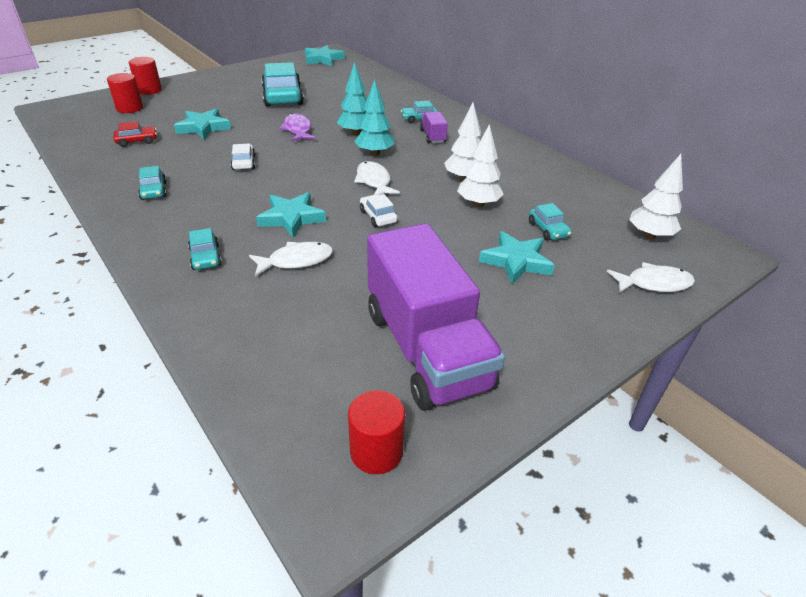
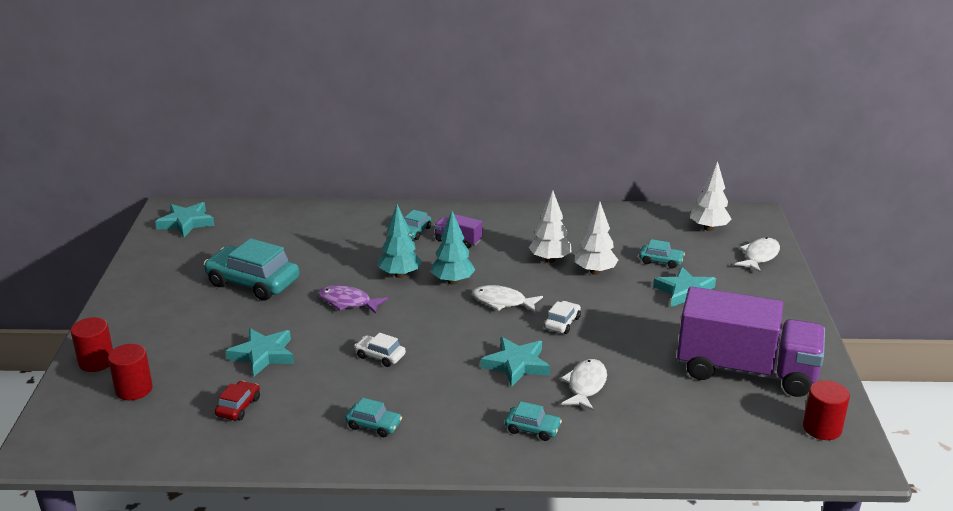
camera: 50 degrees left, 10 degrees down
white car [360,194,398,227] -> white car turned 105 degrees clockwise [544,301,581,334]

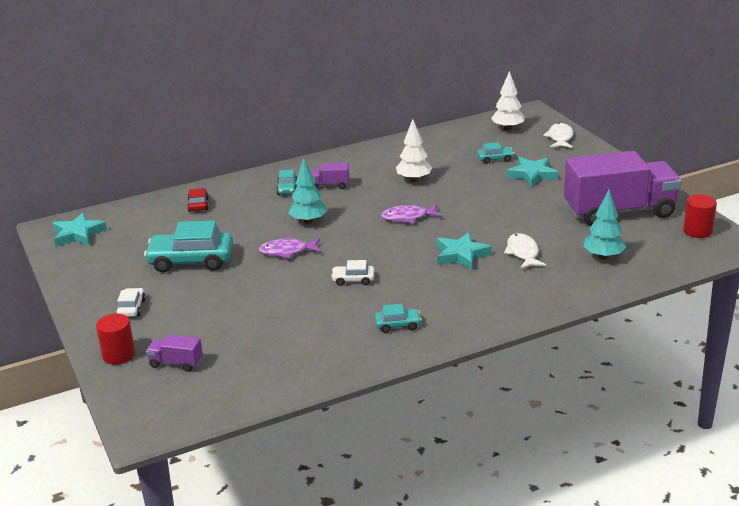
camera: 25 degrees left, 0 degrees up
red cylinder [108,344,153,400] -> purple truck [146,335,203,372]
red car [215,381,260,420] -> red car moved to [187,188,209,212]
turquoise star [226,328,294,376] -> none
turquoise tree [431,211,475,285] -> turquoise tree moved to [583,190,626,260]
white fish [472,285,543,312] -> purple fish [381,204,442,224]
turquoise car [505,401,562,441] -> none
white car [544,301,581,334] -> white car moved to [116,288,146,317]
white tree [575,202,618,275] -> none

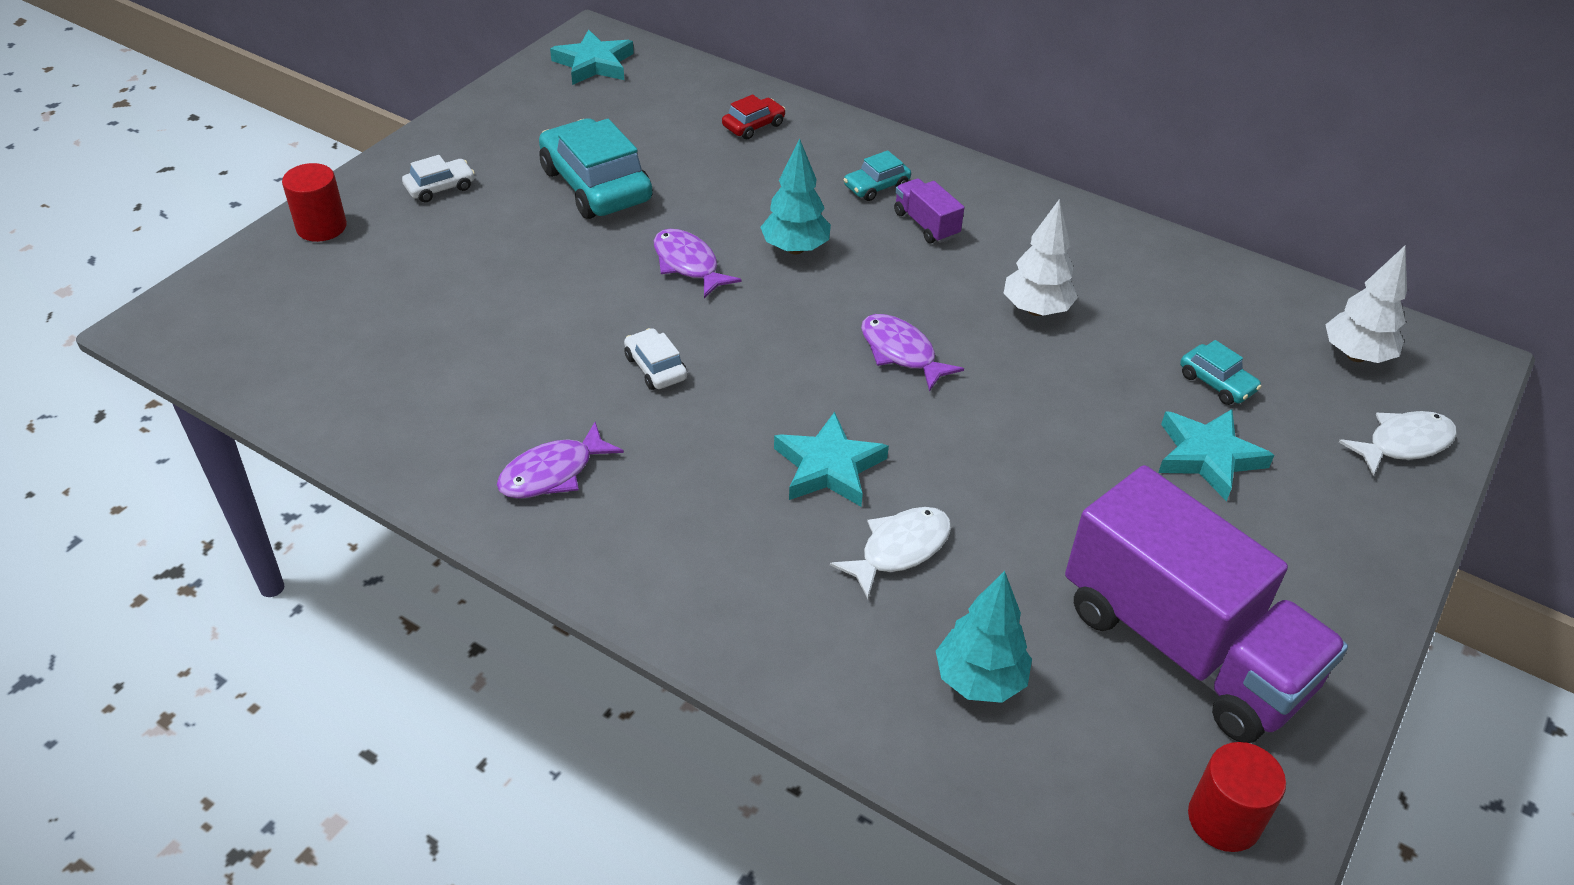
camera: 55 degrees right, 15 degrees up
purple truck [146,335,203,372] -> none
turquoise car [375,304,422,333] -> purple fish [497,422,624,499]

